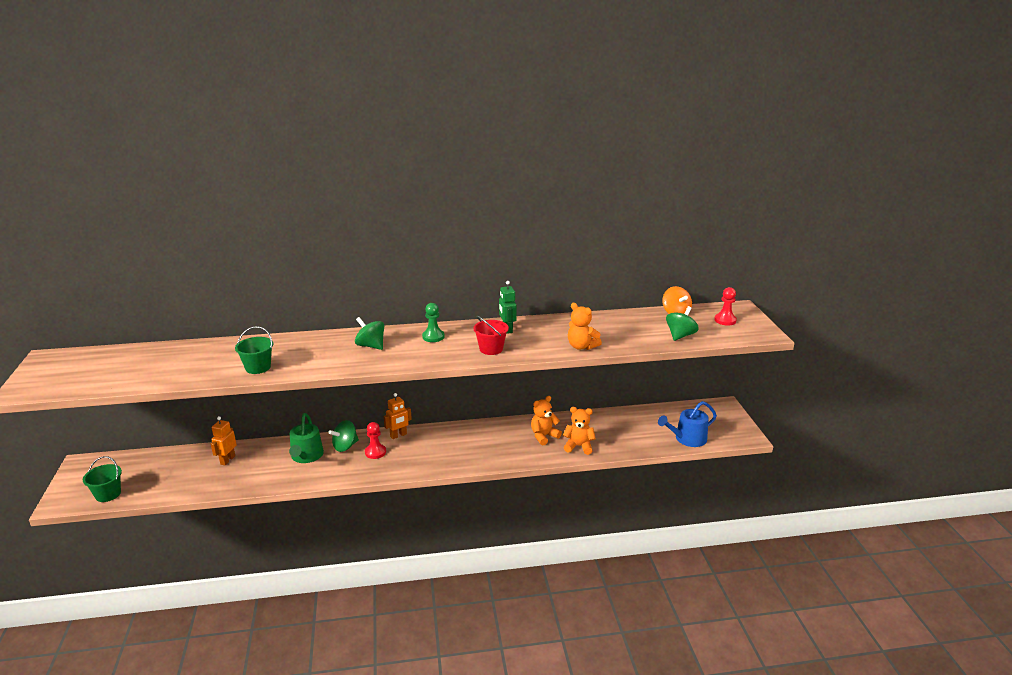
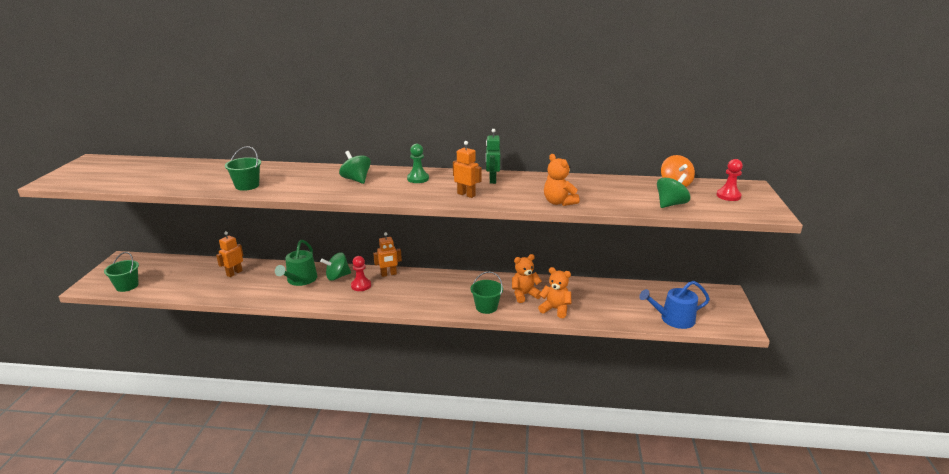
camera: 15 degrees right, 0 degrees up
red bucket [473,316,509,355] -> orange robot [453,141,482,198]
none -> green bucket [470,271,503,314]

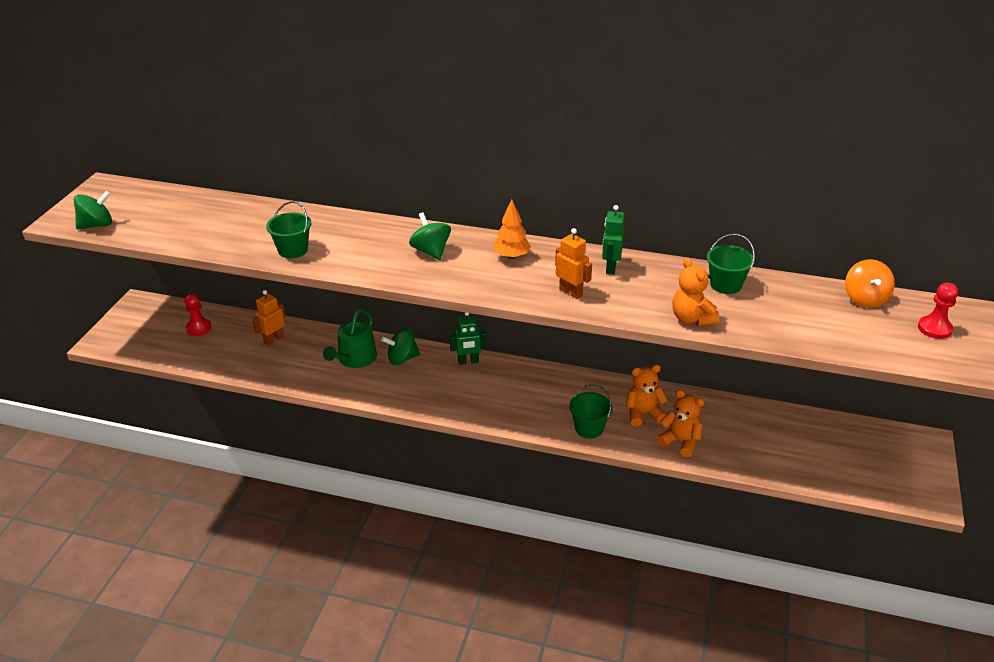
camera: 10 degrees right, 10 degrees up
green bucket [104,252,139,292] -> green bucket moved to [707,234,755,294]
red pawn [351,256,371,291] -> red pawn moved to [185,294,212,336]
orange robot [373,232,402,277] -> green robot [450,312,486,365]
green pawn [407,144,429,183] -> orange tree [493,199,531,259]
blue watering can [639,281,710,329] -> none
green spinning top [657,173,691,208] -> green spinning top moved to [74,191,112,229]

